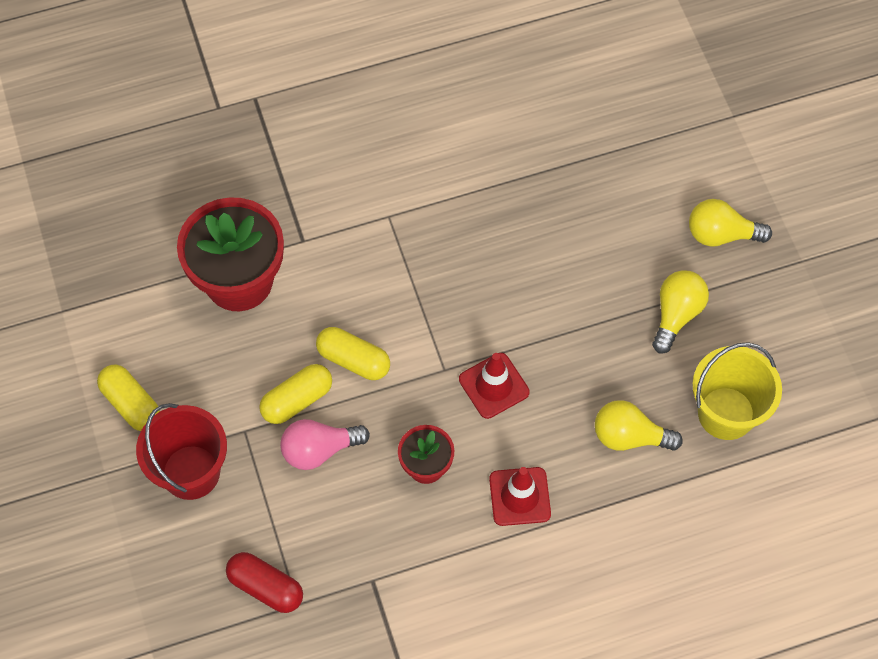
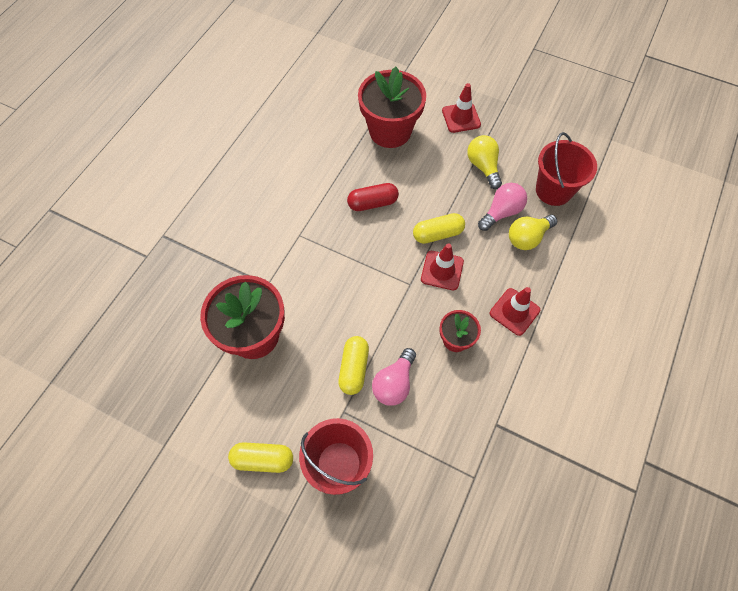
camera: 45 degrees left, 0 degrees up
red capsule [226,552,303,613] -> red capsule moved to [347,183,399,211]
yellow capsule [316,327,390,380] -> yellow capsule moved to [413,213,465,244]
yellow light bulb [689,199,772,247] -> red traffic cone [442,83,481,133]
yellow bucket [692,342,782,440] -> red bucket [536,132,597,206]
none -> red flower pot [358,67,426,148]
none -> pink light bulb [478,183,527,231]

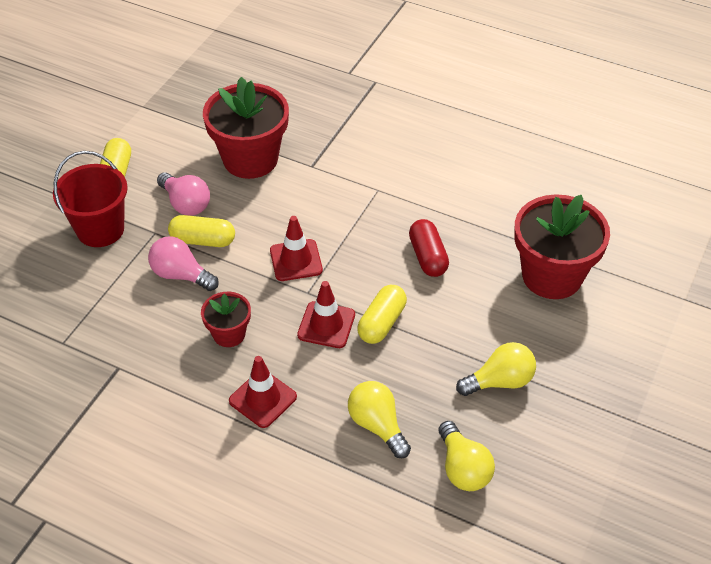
camera: 90 degrees right, 15 degrees down
yellow capsule [413,213,465,244] -> yellow capsule turned 45 degrees clockwise [357,285,407,344]
red traffic cone [442,83,481,133] -> red traffic cone moved to [270,216,323,281]
pink light bulb [478,183,527,231] -> pink light bulb moved to [157,172,210,216]
red bucket [536,132,597,206] -> yellow light bulb [438,421,495,491]

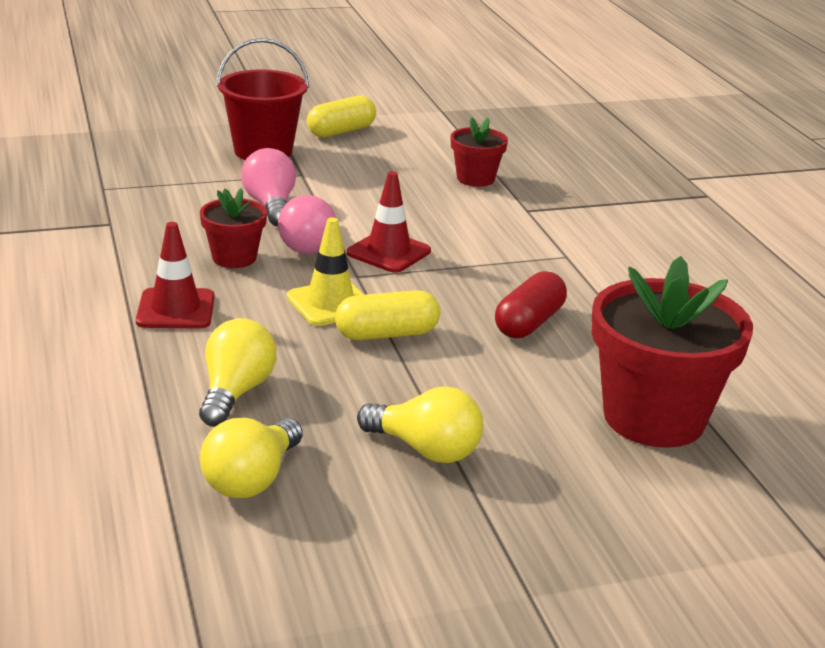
camera: 45 degrees right, 20 degrees down
pink light bulb [157,172,210,216] -> pink light bulb moved to [278,195,336,254]
yellow capsule [168,215,235,247] -> none
red flower pot [203,77,289,179] -> red flower pot [451,117,508,187], size x0.52
red traffic cone [297,281,355,348] -> yellow traffic cone [287,217,364,326]

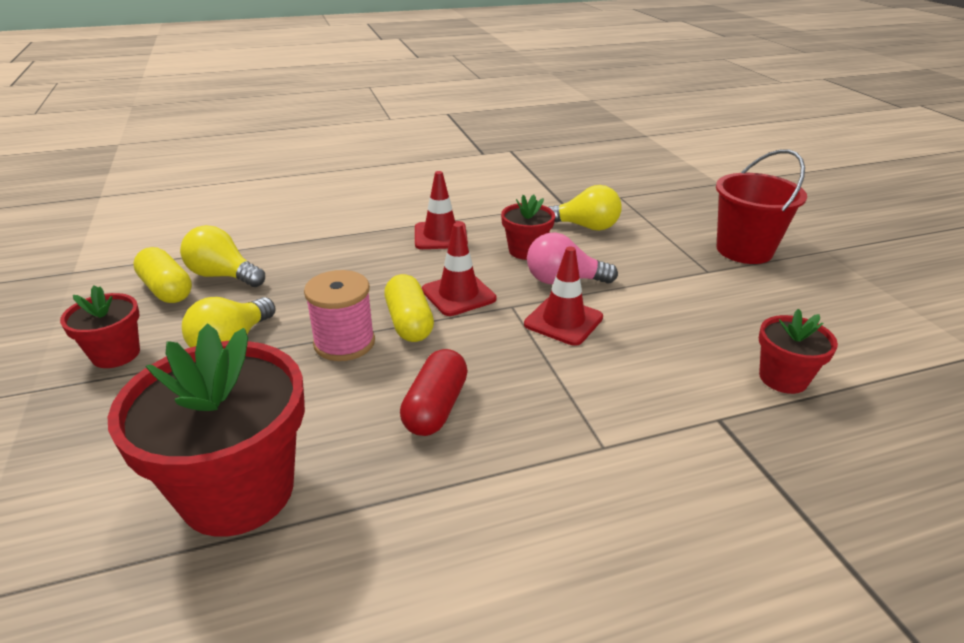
camera: 90 degrees right, 5 degrees up
yellow light bulb [199,318,277,427] -> yellow light bulb moved to [548,185,622,231]
pink light bulb [241,148,296,226] -> none
yellow traffic cone [287,217,364,326] -> red traffic cone [422,223,496,316]
yellow capsule [307,95,376,137] -> yellow capsule moved to [133,247,192,303]
red capsule [495,271,567,338] -> red capsule turned 75 degrees clockwise [400,349,468,436]
none -> red flower pot [60,285,140,368]
none -> pink spool [304,270,375,361]

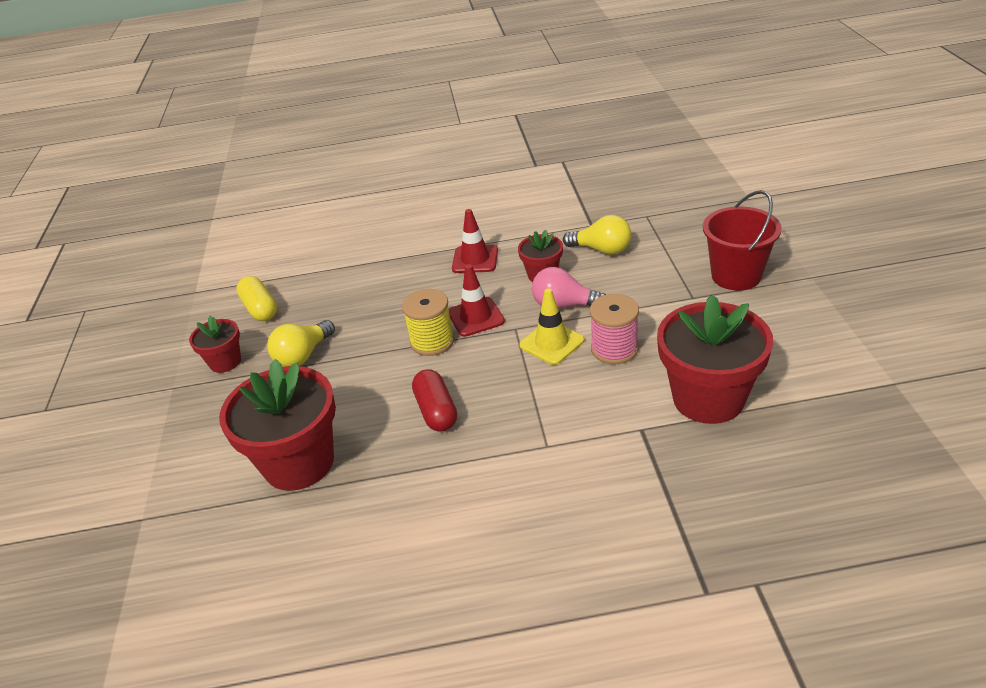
camera: 15 degrees right, 5 degrees up
yellow light bulb [180,225,265,287] -> none
pink spool [304,270,375,361] -> pink spool moved to [590,294,639,364]
yellow capsule [384,274,434,342] -> yellow spool [402,289,455,356]
red capsule [400,349,468,436] -> red capsule turned 45 degrees counterclockwise [412,369,457,432]
red traffic cone [524,246,603,346] -> yellow traffic cone [519,288,585,365]
red flower pot [759,309,838,394] -> red flower pot [657,295,773,424], size x1.93

